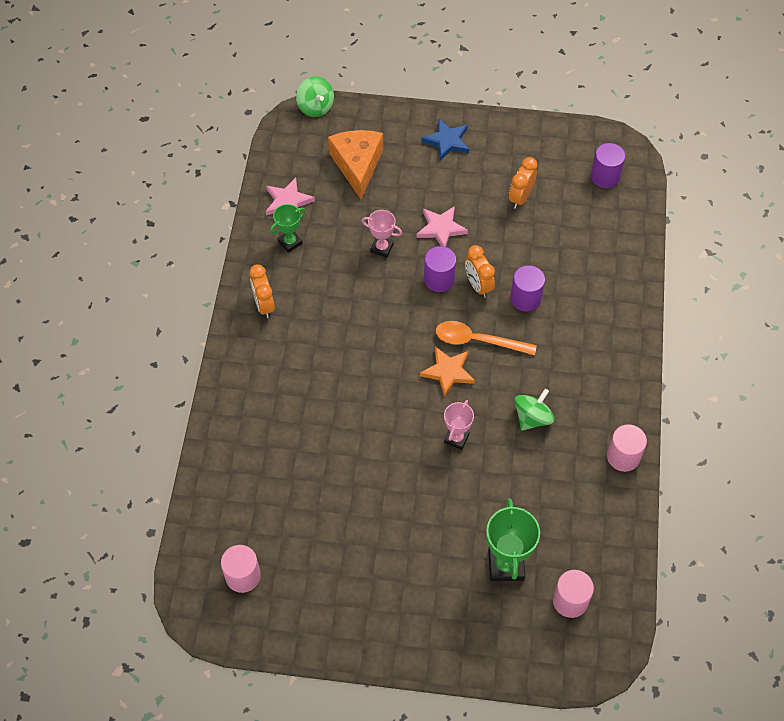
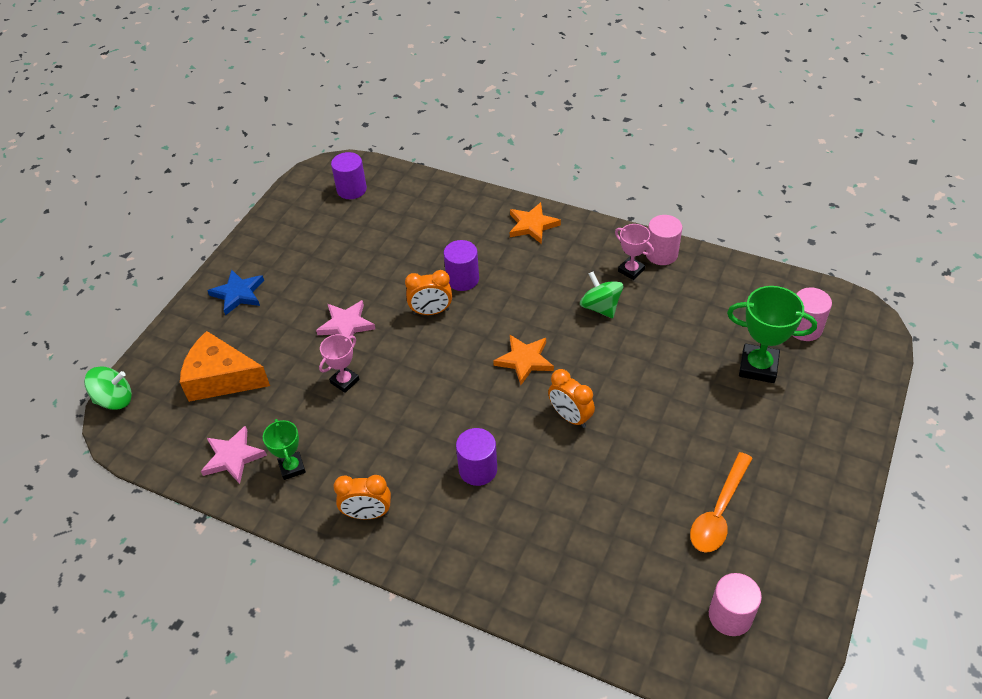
camera: 70 degrees left, 10 degrees down
purple cylinder [424,246,456,292] -> purple cylinder moved to [456,428,497,486]
orange spoon [436,321,537,355] -> orange spoon moved to [690,452,753,553]
pink trophy [444,400,474,450] -> pink trophy moved to [615,224,654,280]
orange clock [509,157,538,209] -> orange clock moved to [548,369,595,428]
none -> orange star [510,202,561,244]

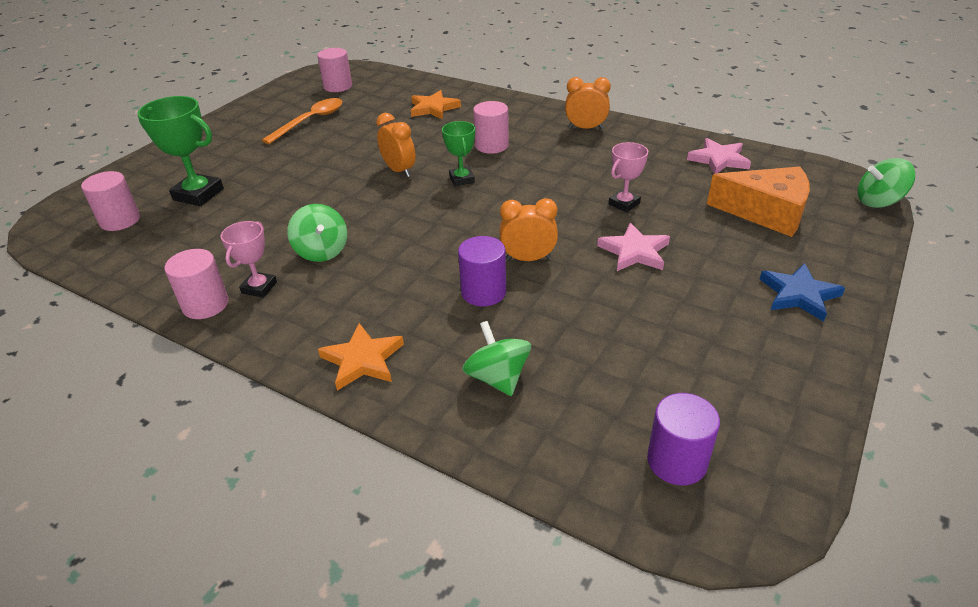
camera: 175 degrees left, 10 degrees down
green trophy [263,419,306,480] -> green trophy moved to [442,121,475,186]
purple cylinder [456,428,497,486] -> pink cylinder [473,101,509,154]
orange star [493,335,554,385] -> orange star moved to [411,90,461,120]
pink trophy [615,224,654,280] -> pink trophy turned 60 degrees clockwise [221,221,277,298]
none -> green spinning top [462,321,531,396]

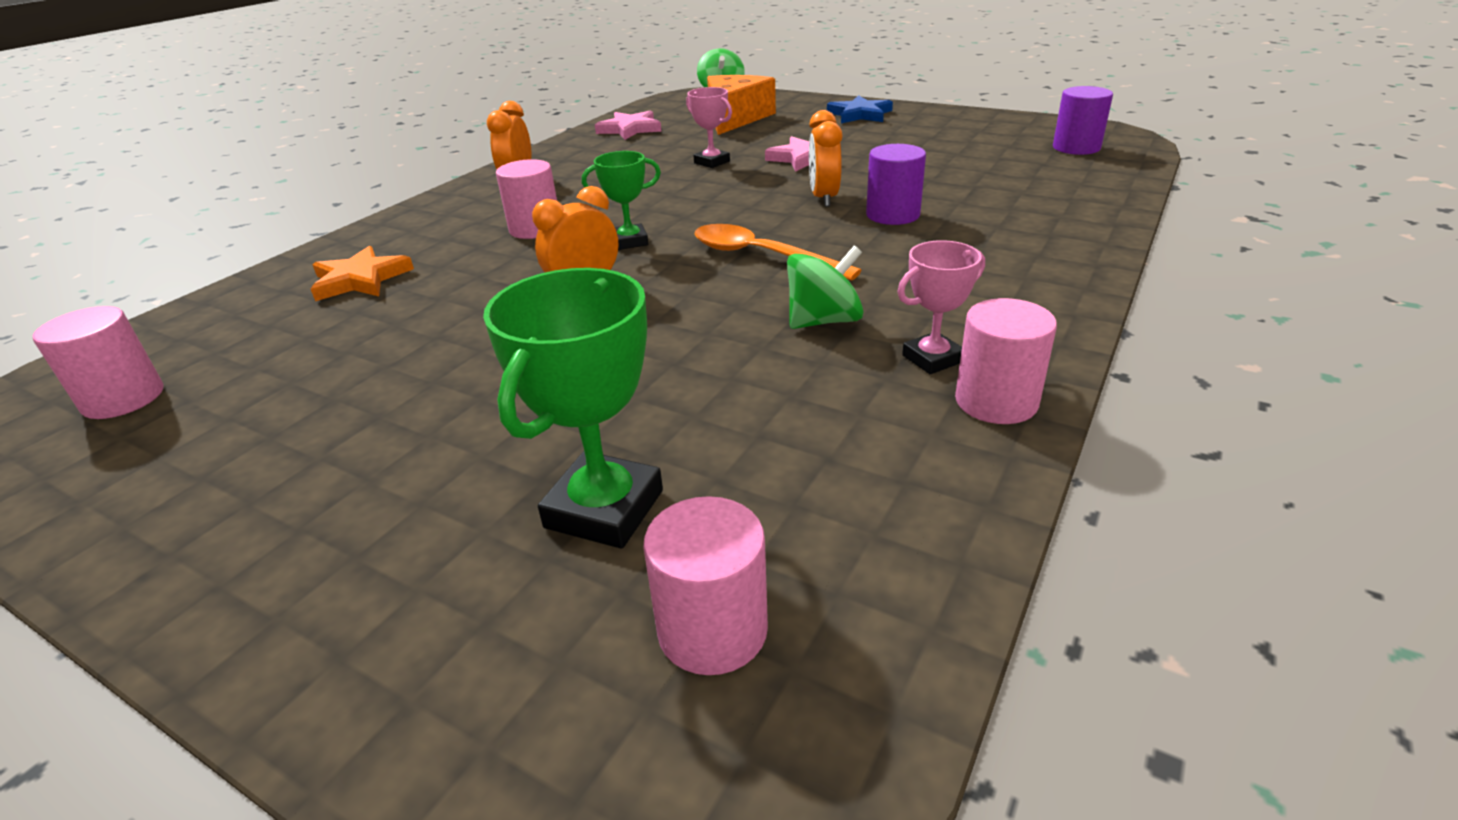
camera: 90 degrees left, 5 degrees down
pink trophy [221,221,277,298] -> pink trophy turned 45 degrees counterclockwise [897,240,985,374]
orange spoon [262,98,342,144] -> orange spoon moved to [695,224,862,281]
orange star [318,323,404,391] -> none
green spinning top [462,321,531,396] -> none

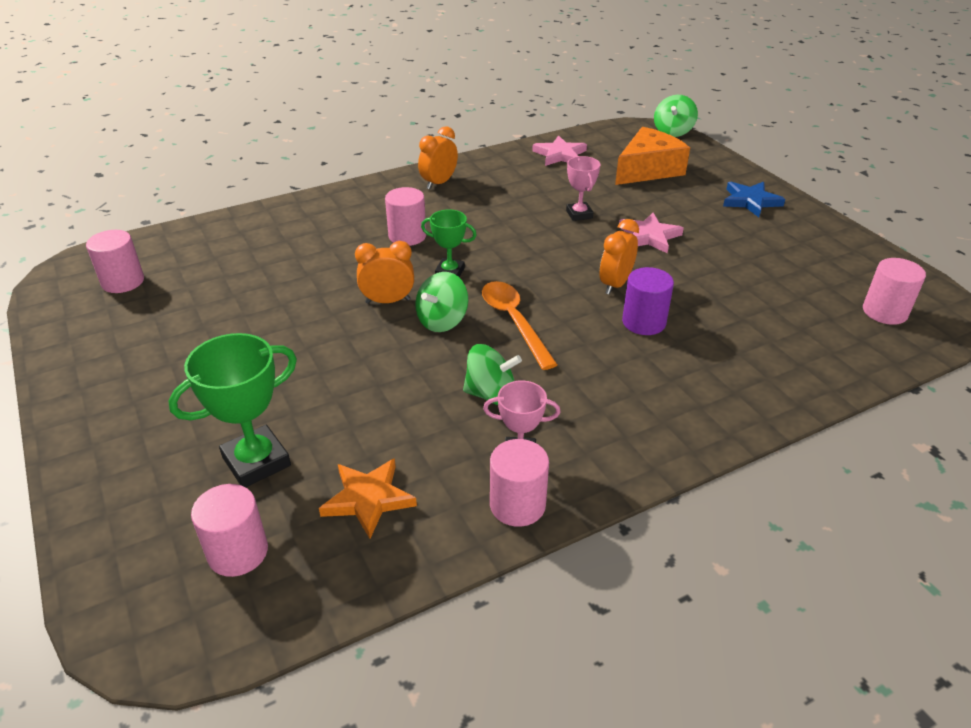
camera: 30 degrees right, 5 degrees up
orange star [311,246,414,301] -> orange star moved to [319,458,417,539]
purple cylinder [1053,86,1113,155] -> pink cylinder [863,258,926,325]
none -> green spinning top [415,272,468,332]

